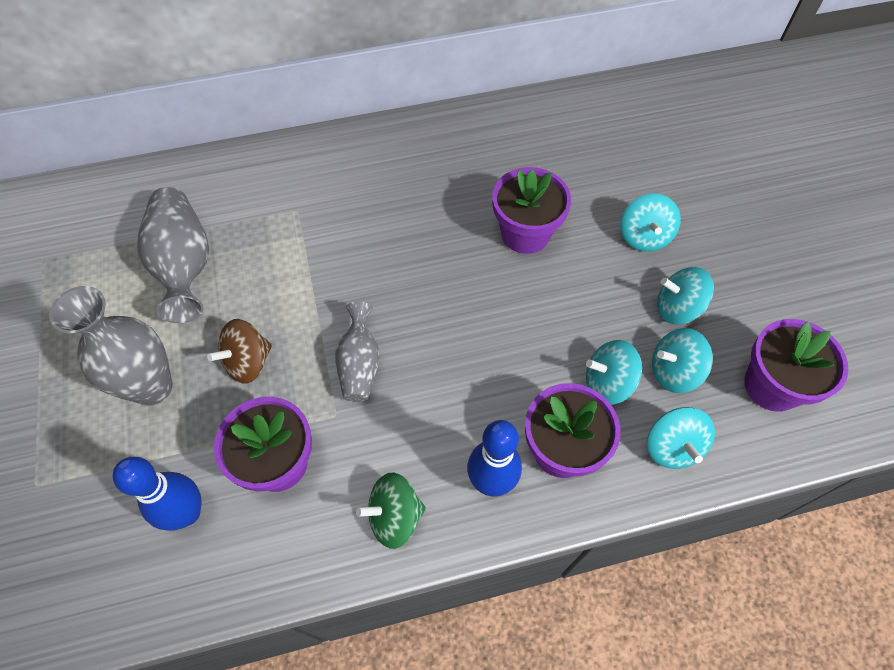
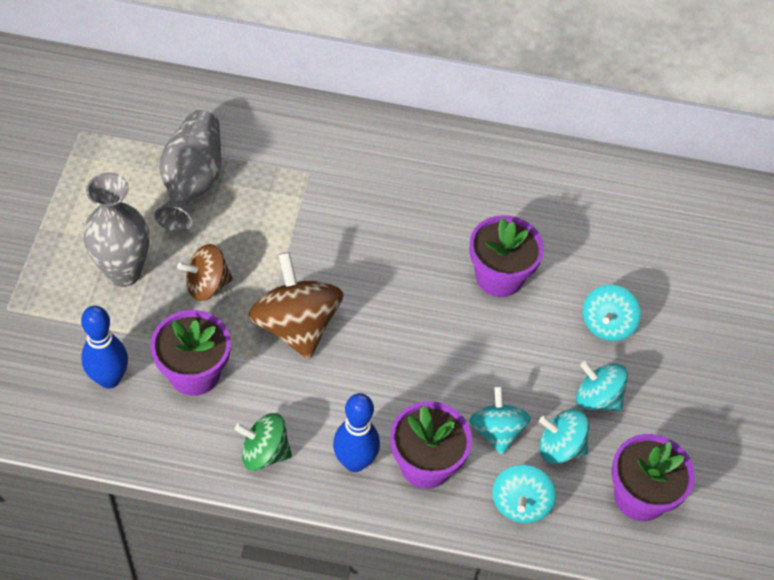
camera: 20 degrees right, 5 degrees down
grey vase [335,302,380,402] -> brown spinning top [249,252,344,359]
turquoise spinning top [586,340,642,405] -> turquoise spinning top turned 60 degrees clockwise [469,386,531,454]

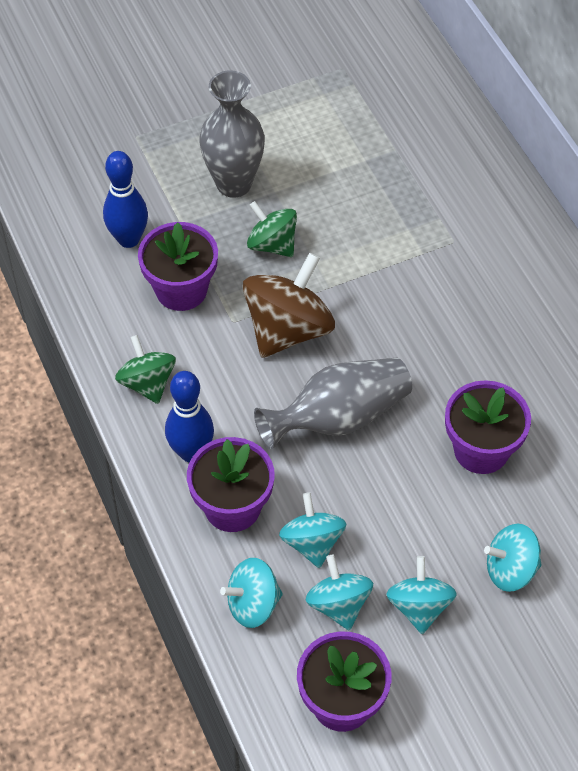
camera: 60 degrees right, 0 degrees up
grey vase [154,110,221,232] -> grey vase moved to [254,358,412,450]
brown spinning top [178,244,233,301] -> green spinning top [247,201,297,257]
turquoise spinning top [469,386,531,454] -> turquoise spinning top turned 60 degrees counterclockwise [279,492,346,568]

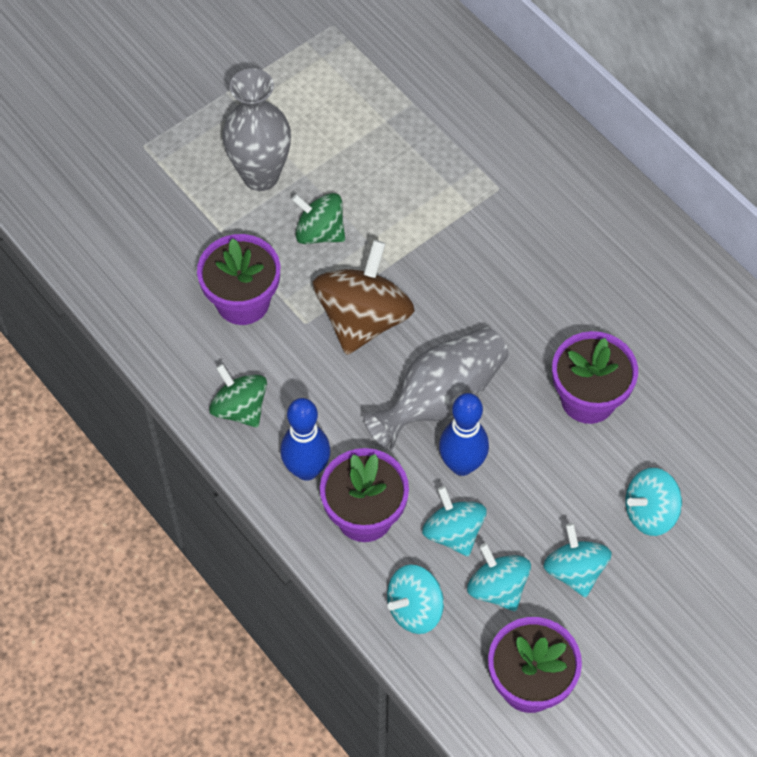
camera: 15 degrees left, 5 degrees up
blue bowling pin [103,151,148,248] -> blue bowling pin moved to [439,393,489,476]

